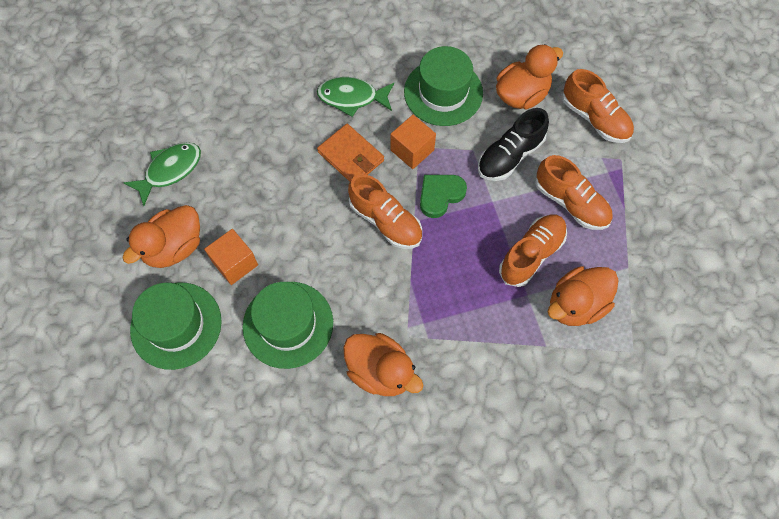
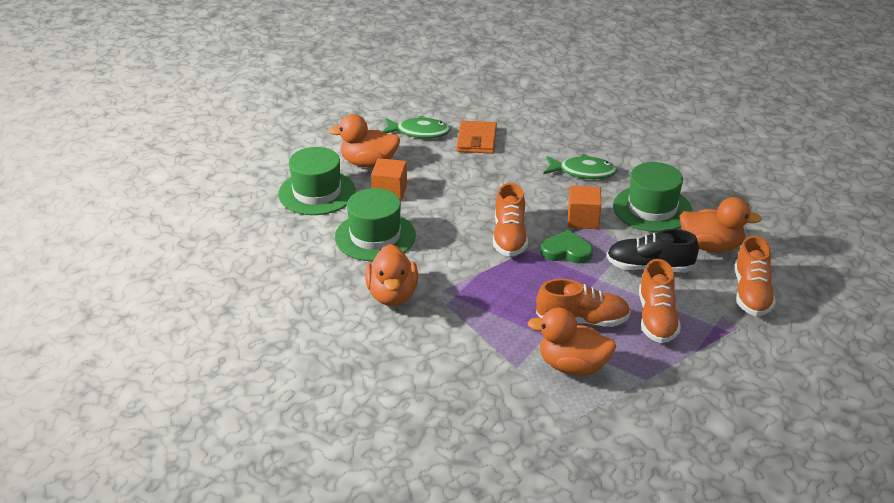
camera: 50 degrees right, 30 degrees down
green fish [317,77,394,117] -> green fish turned 135 degrees clockwise [543,154,617,179]
orange wallet [317,124,384,182] -> orange wallet moved to [457,120,497,154]

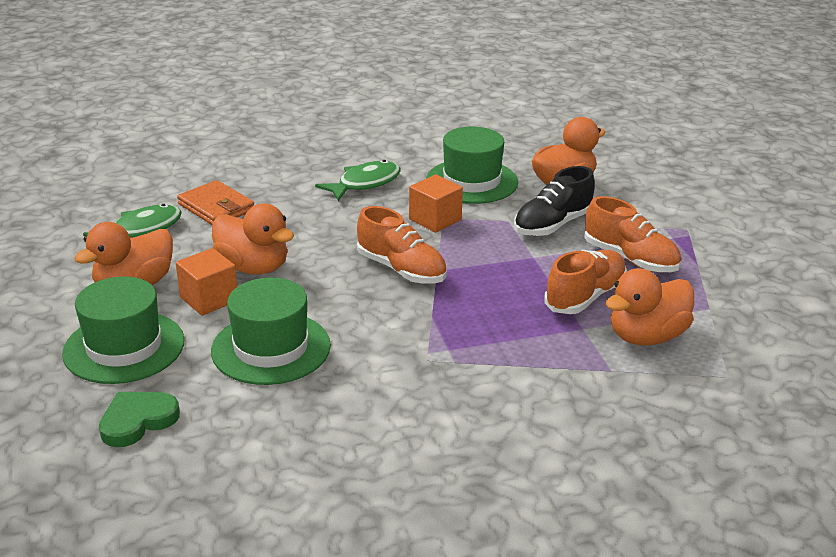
camera: 50 degrees left, 5 degrees down
orange duck [365,244,418,306] -> orange duck moved to [212,203,294,274]
green heart [540,230,593,263] -> green heart moved to [99,392,180,447]
orange shoe [735,235,776,316] -> none

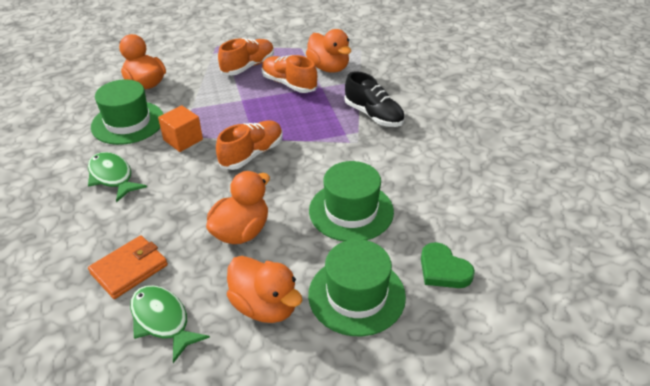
camera: 90 degrees left, 10 degrees up
orange cube [176,248,237,316] -> none
black shoe [514,166,595,236] -> black shoe moved to [344,71,405,127]

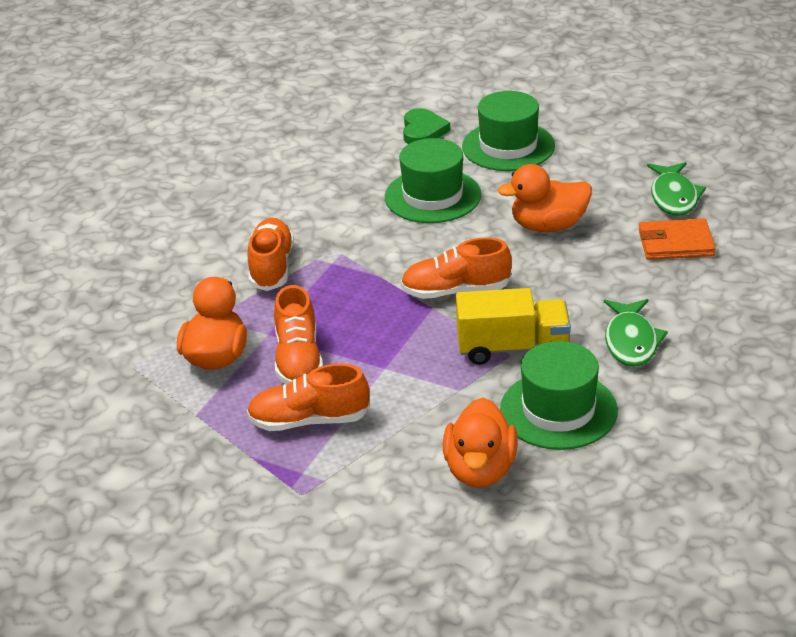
camera: 135 degrees left, 5 degrees down
orange cube [158,105,203,152] -> yellow truck [456,288,571,365]
orange duck [227,256,302,323] -> none
black shoe [344,71,405,127] -> orange shoe [247,218,294,291]

